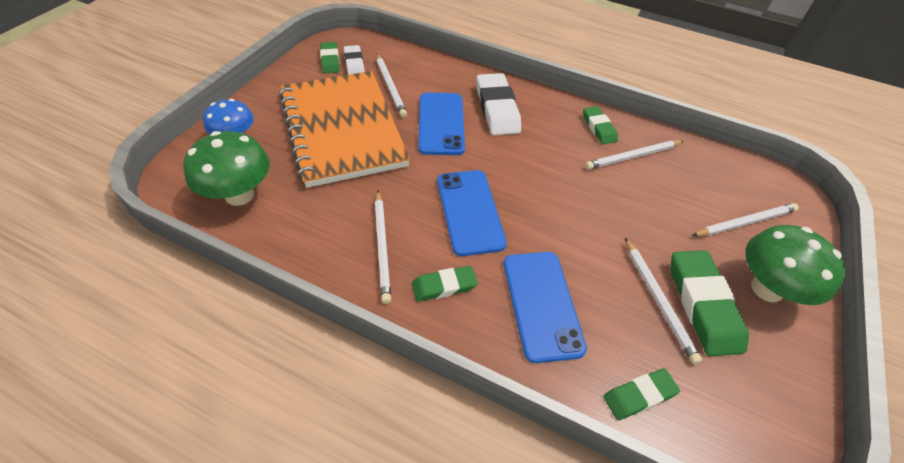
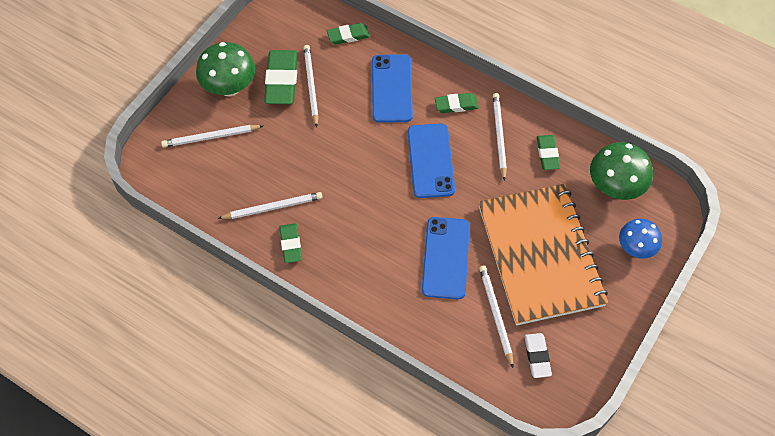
camera: 170 degrees left, 10 degrees up
green eraser [320,42,340,74] -> green eraser moved to [537,135,560,170]
white eraser [476,73,521,135] -> none

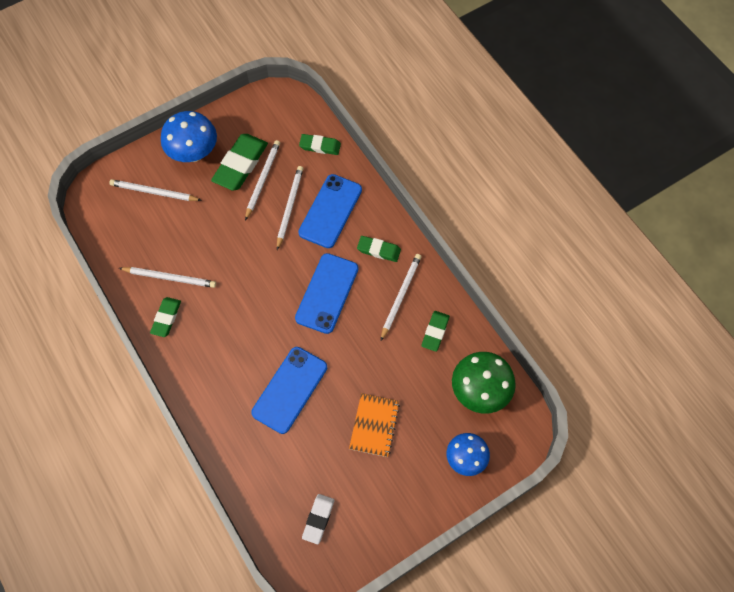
camera: 25 degrees right, 5 degrees up
green mushroom [196,42,255,96] -> blue mushroom [161,111,217,162]
orange notebook [478,184,608,326] -> orange notebook [349,393,400,457], size x0.43
white pencil [479,265,513,368] -> white pencil moved to [277,166,303,250]

